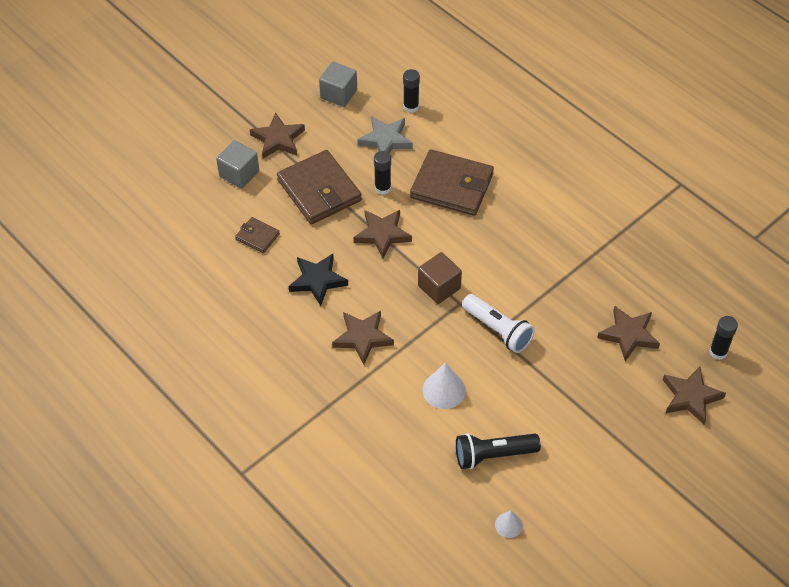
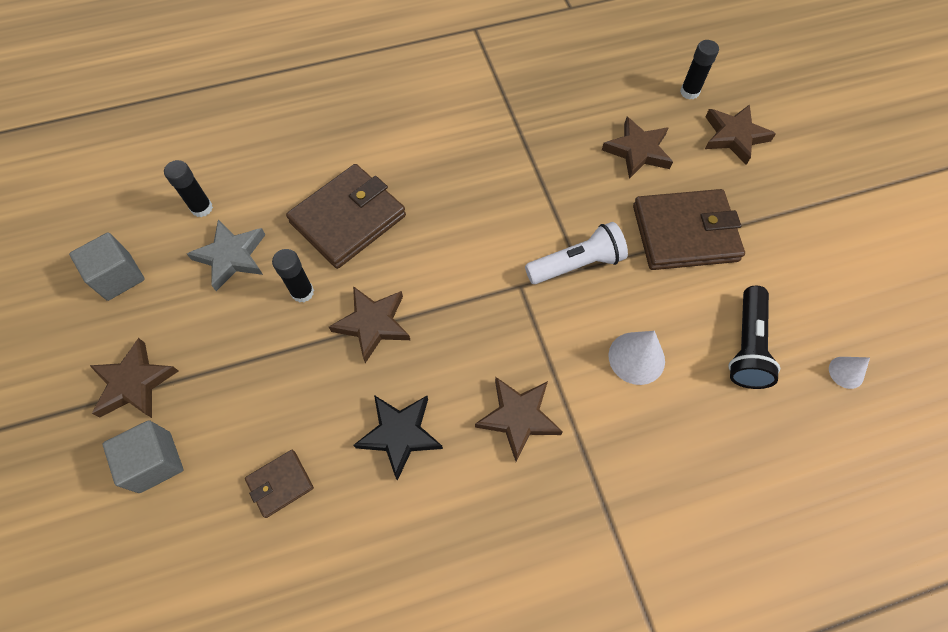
camera: 65 degrees left, 10 degrees up
brown wallet [277,150,362,224] -> brown wallet moved to [633,189,745,270]
brown cube [418,252,462,304] -> none

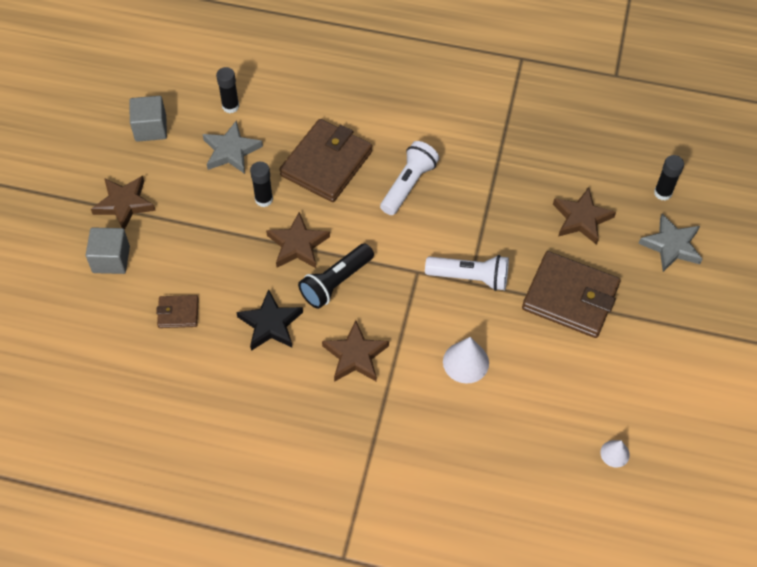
camera: 30 degrees right, 5 degrees down
brown wallet [286,164,406,269] -> brown wallet turned 45 degrees counterclockwise [280,119,372,202]
brown star [705,104,776,165] -> grey star [638,213,703,272]
black flashlight [728,286,780,389] -> black flashlight moved to [298,243,374,309]
none -> white flashlight [380,141,439,215]

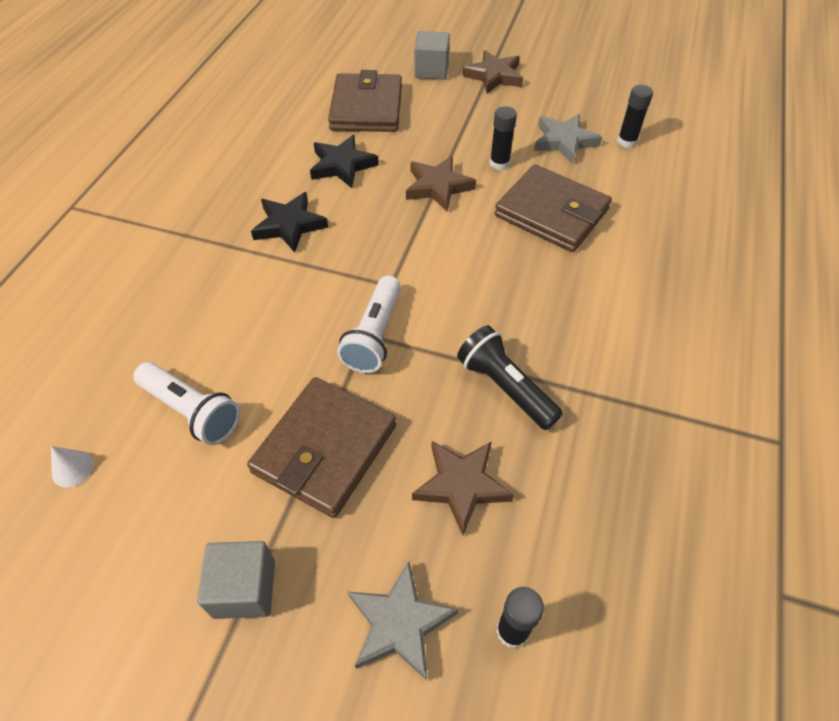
camera: 95 degrees right, 5 degrees down
grey cube [130,96,167,142] -> grey cube moved to [197,541,275,619]
brown wallet [156,295,199,328] -> brown wallet [328,70,402,132], size x2.07
black flashlight [298,243,374,309] -> black flashlight moved to [457,325,563,430]
brown star [322,320,389,382] -> black star [251,192,328,253]
white flashlight [380,141,439,215] -> white flashlight moved to [133,362,240,445]
white cone [443,337,489,384] -> none

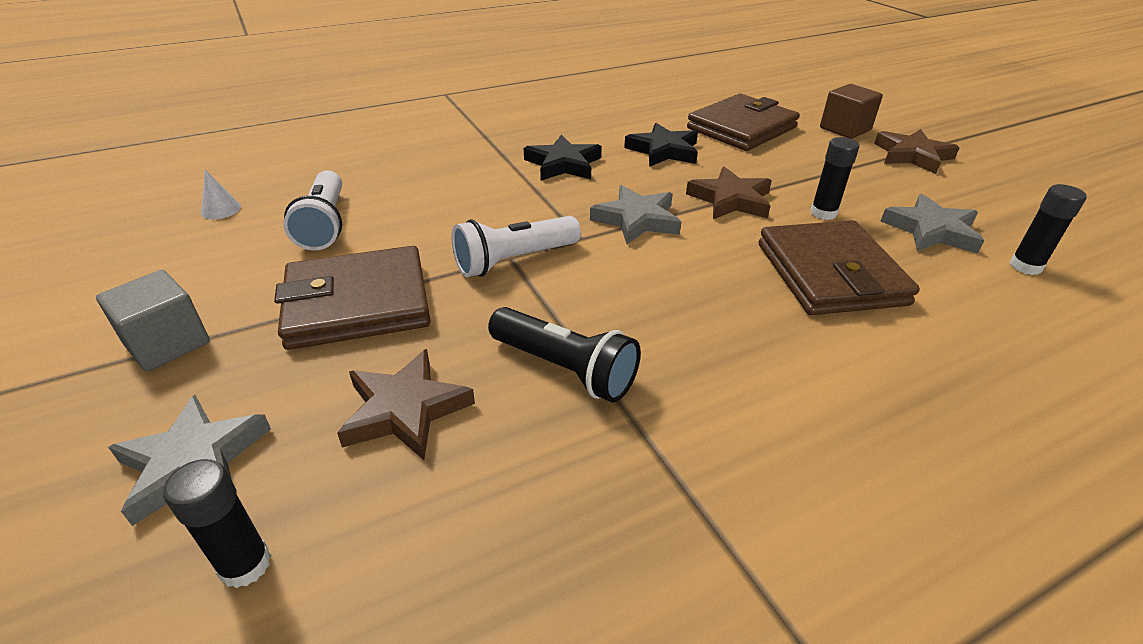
camera: 45 degrees right, 15 degrees down
grey cube [414,31,450,80] -> brown cube [820,84,883,139]
black flashlight [457,325,563,430] -> black flashlight turned 120 degrees clockwise [488,307,641,403]
none -> grey star [590,185,681,244]

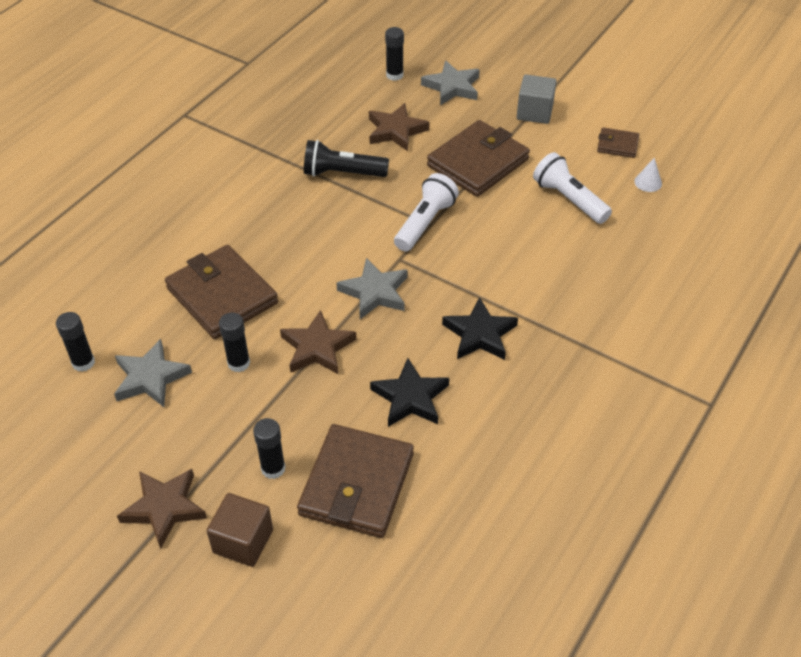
camera: 150 degrees right, 10 degrees up
none -> black glue stick [253,418,285,479]
none -> brown wallet [597,128,639,158]

